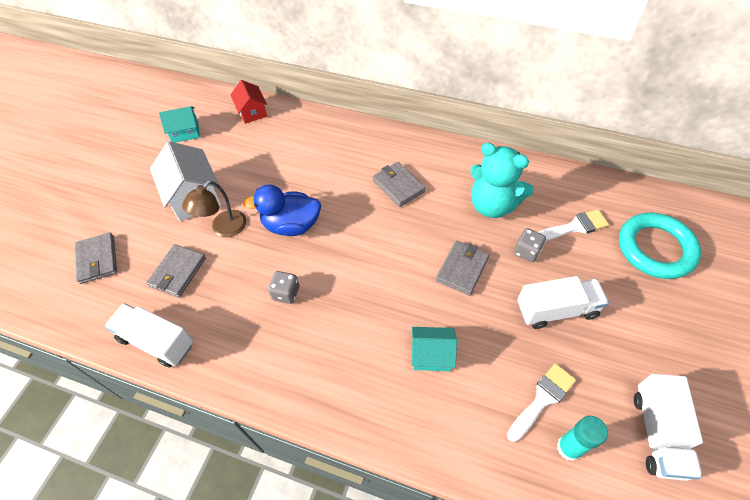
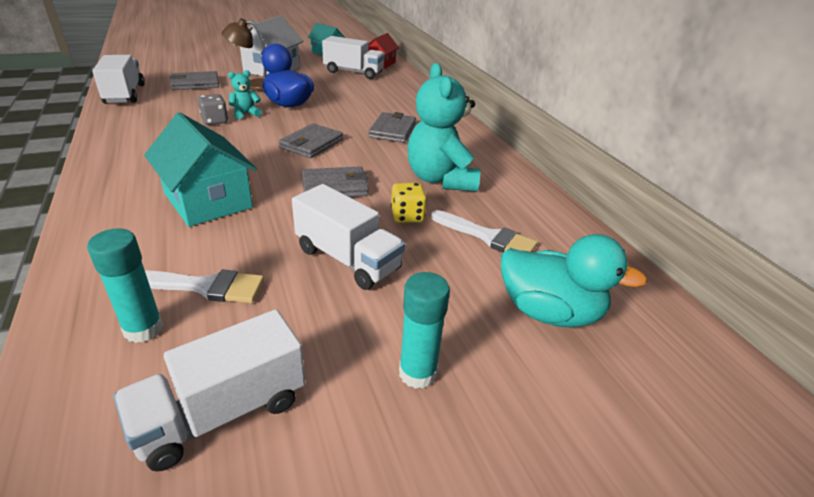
camera: 45 degrees right, 20 degrees down
grey wallet [75,232,117,284] -> grey wallet moved to [278,123,343,158]
turquoise house [412,327,457,371] -> turquoise house [144,112,257,227], size x1.63
grey dice [514,228,546,262] -> yellow dice [391,183,427,223]
turquoise ring [619,213,701,279] -> turquoise duck [501,234,647,328]
none -> turquoise teddy bear [228,70,262,119]
none -> white truck [322,36,385,79]
none -> turquoise glue stick [399,272,450,389]

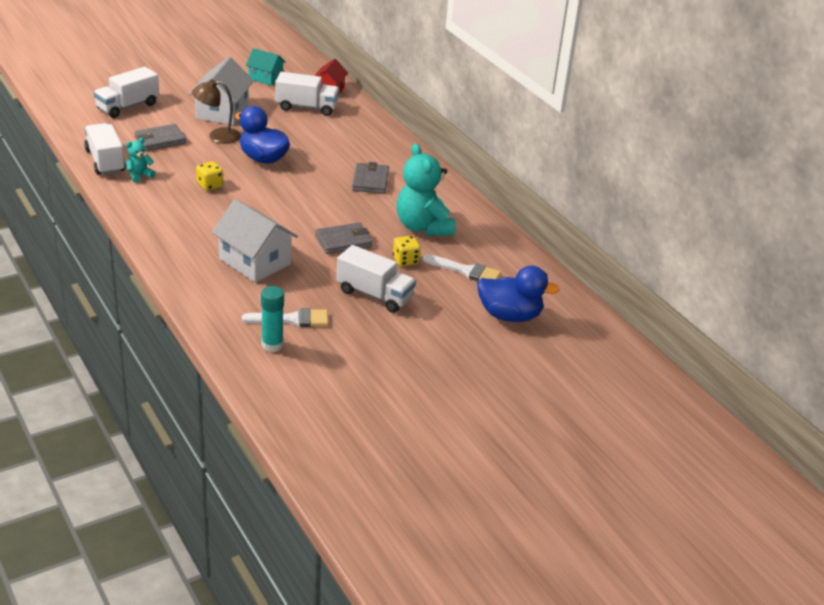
camera: 10 degrees left, 0 degrees up
white truck [114,309,305,472] -> white truck moved to [93,67,159,118]
turquoise house [144,112,257,227] -> white house [212,199,298,282]
grey dice [198,94,228,125] -> yellow dice [196,161,223,191]
turquoise teddy bear [228,70,262,119] -> turquoise teddy bear moved to [126,138,156,183]
grey wallet [278,123,343,158] -> none
turquoise glue stick [399,272,450,389] -> none
turquoise duck [501,234,647,328] -> blue duck [477,266,560,322]

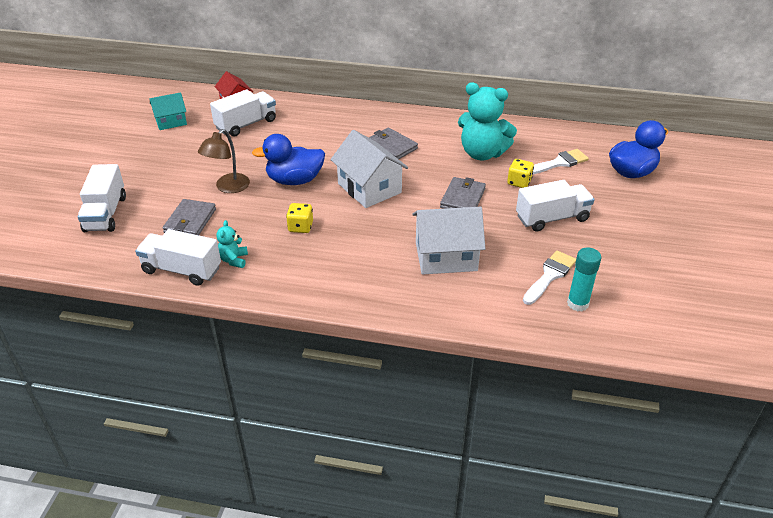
camera: 45 degrees left, 5 degrees up
white house [189,57,254,125] -> white house moved to [330,130,408,208]

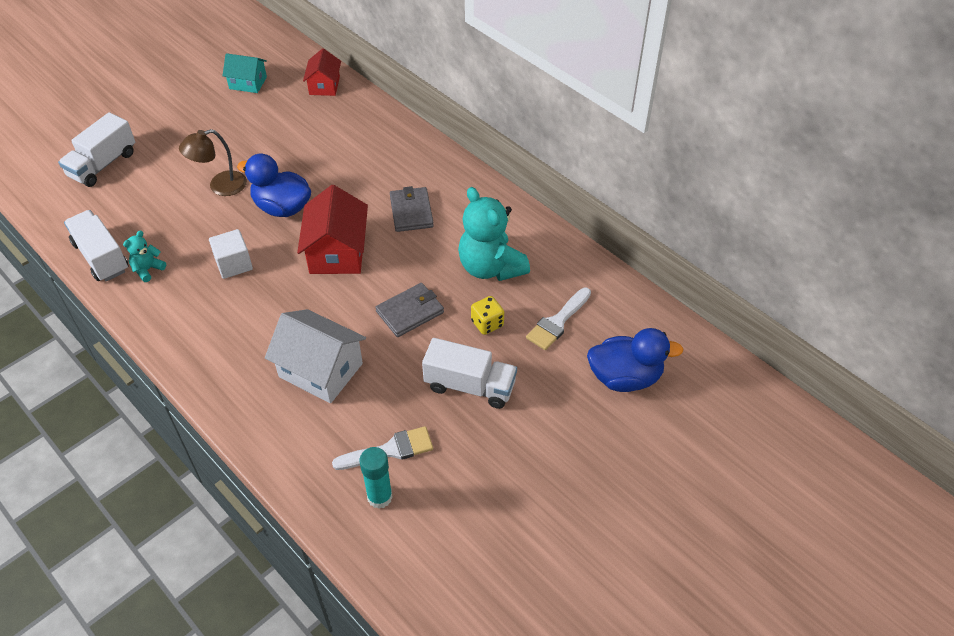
camera: 35 degrees right, 10 degrees up
grey wallet [163,199,216,235] -> none
white truck [210,89,276,137] -> none
yellow dice [286,203,313,233] -> white cube [209,229,253,279]
white house [330,130,408,208] -> red house [297,185,368,274]
white brush [533,149,589,174] -> white brush turned 120 degrees clockwise [526,288,591,350]

